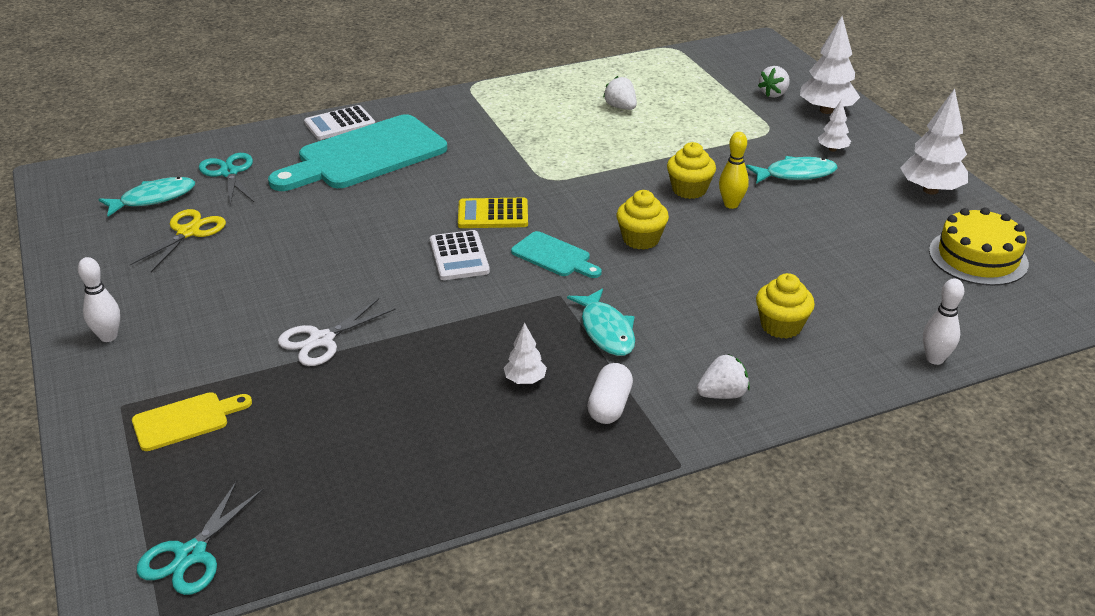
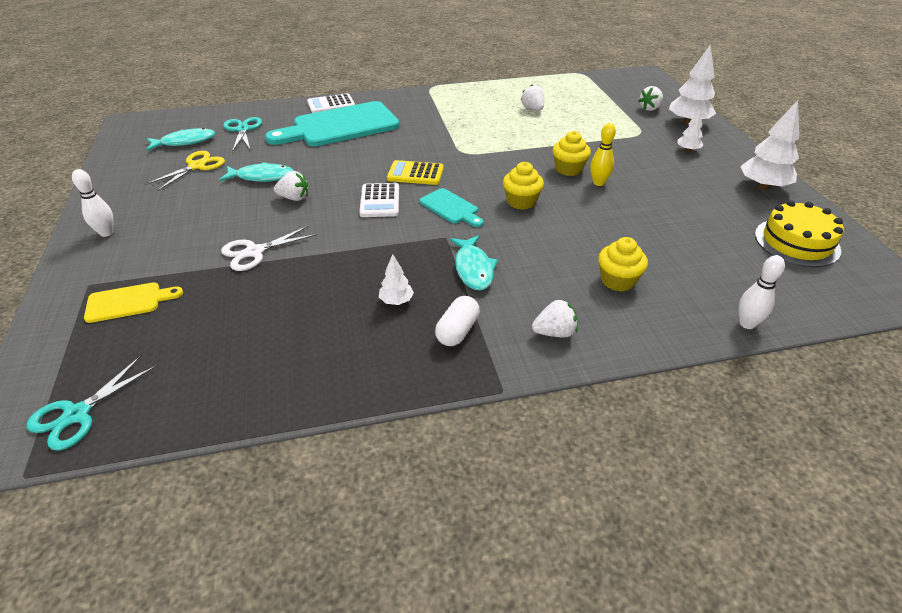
camera: 10 degrees right, 5 degrees up
turquoise fish [746,156,837,184] -> turquoise fish moved to [219,162,294,182]
none -> white strawberry [274,171,308,201]

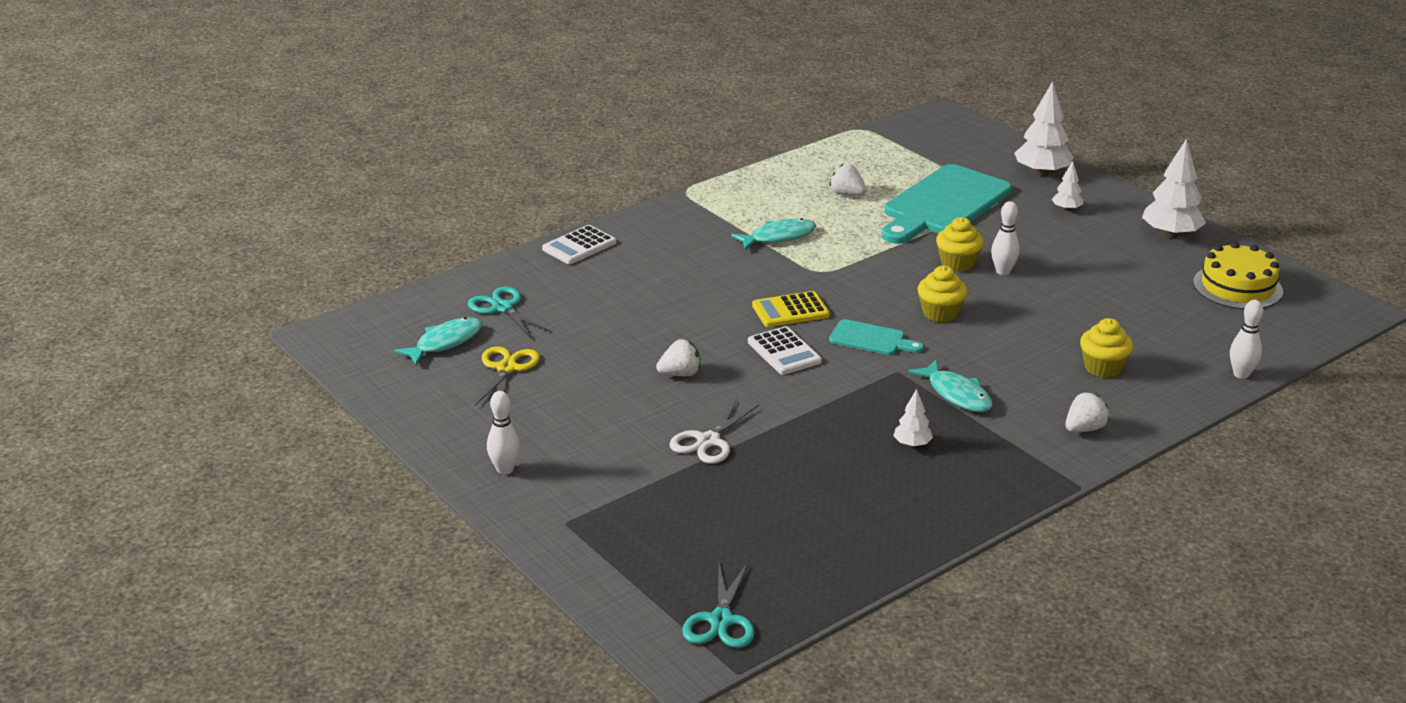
camera: 25 degrees left, 10 degrees down
yellow cutting board [84,282,183,323] -> none
turquoise fish [219,162,294,182] -> turquoise fish moved to [731,218,816,250]
turquoise cutting board [265,101,399,146] -> turquoise cutting board moved to [882,164,1012,244]
white capsule [435,296,480,346] -> none
yellow bowling pin [590,123,616,186] -> white bowling pin [991,201,1020,275]
white strawberry [638,86,663,111] -> none

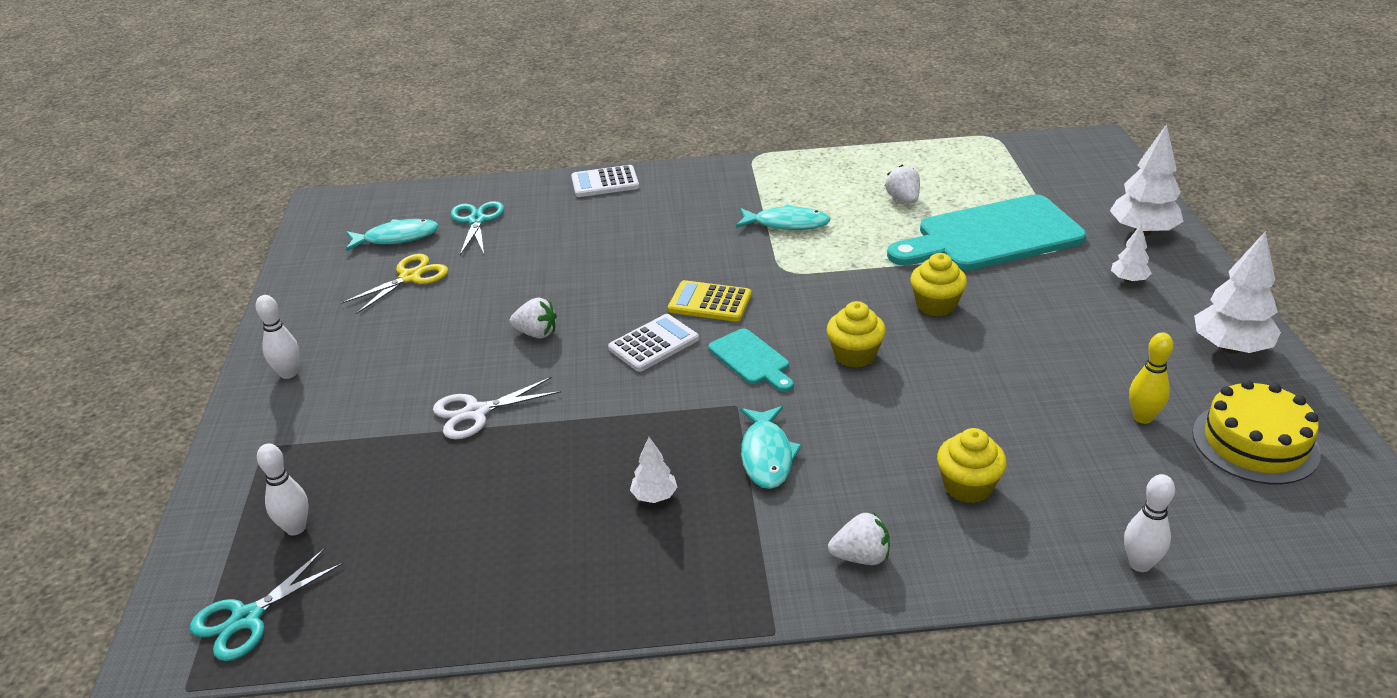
camera: 35 degrees right, 5 degrees up
white calculator [748,326,822,375] -> white calculator turned 135 degrees counterclockwise [608,314,699,372]
white bowling pin [991,201,1020,275] -> white bowling pin moved to [257,444,309,535]
none -> yellow bowling pin [1129,332,1173,424]

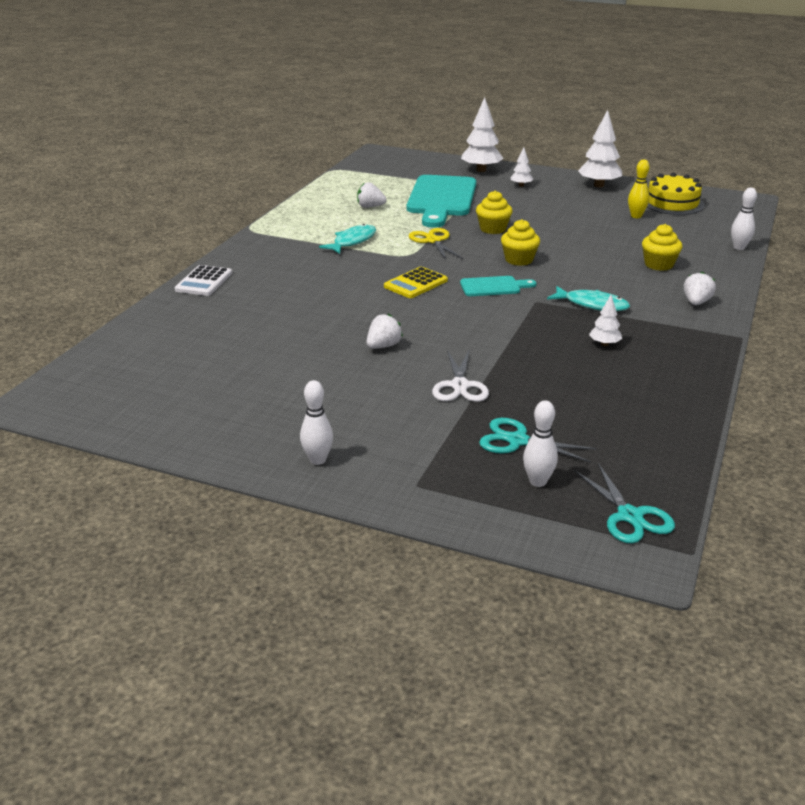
camera: 65 degrees left, 5 degrees down
yellow scissors [341,254,448,314] -> yellow scissors moved to [409,228,463,260]
turquoise fish [346,219,439,251] -> none
turquoise scissors [450,201,504,255] -> turquoise scissors moved to [479,418,597,463]
white calculator [608,314,699,372] -> none

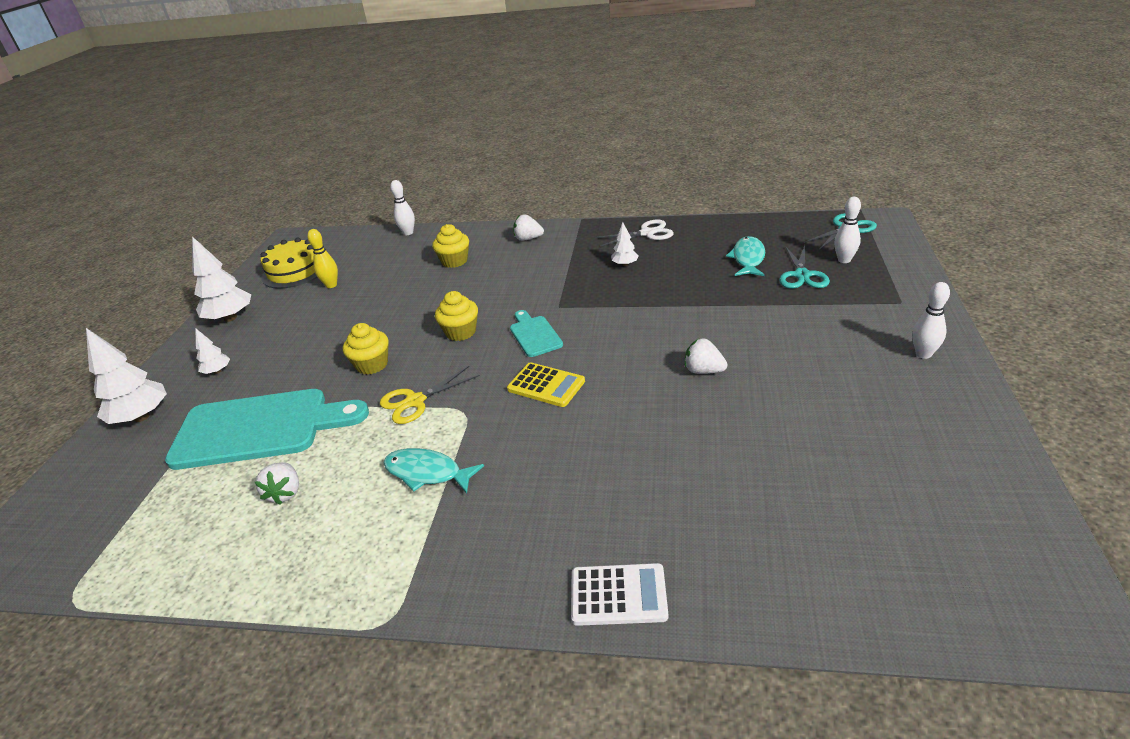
camera: 100 degrees left, 5 degrees up
white scissors [432,349,489,402] -> white scissors moved to [595,219,674,246]
turquoise fish [547,286,630,311] -> turquoise fish moved to [726,236,765,276]

